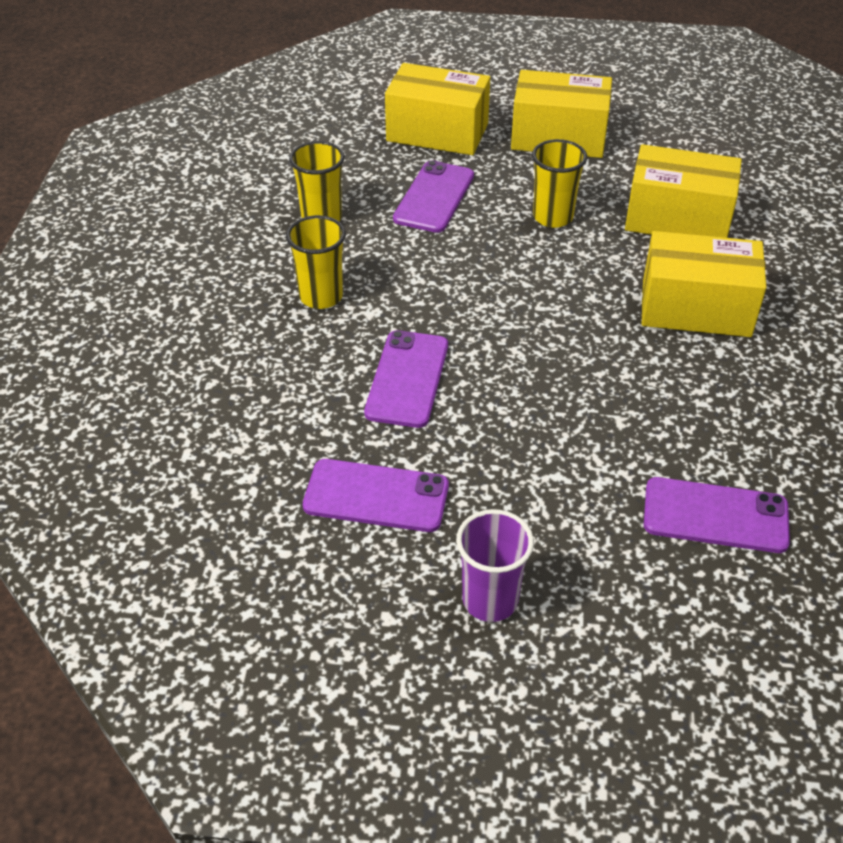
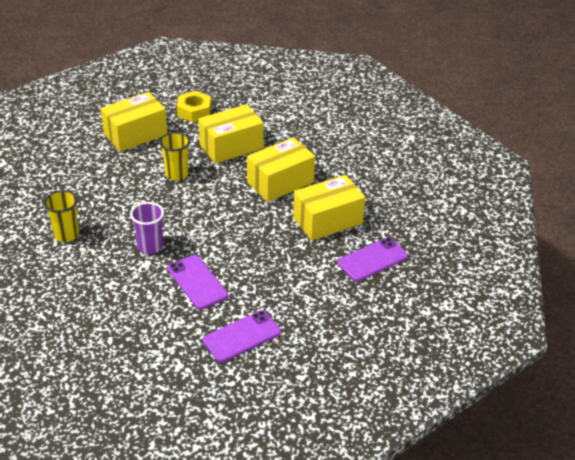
camera: 45 degrees left, 5 degrees down
yellow cup [286,215,346,309] -> none
yellow box [385,63,490,155] -> yellow box moved to [293,175,365,241]
purple phone [393,160,474,233] -> none
purple cup [456,509,534,622] -> purple cup moved to [130,202,164,254]
none -> yellow nut [177,91,211,122]

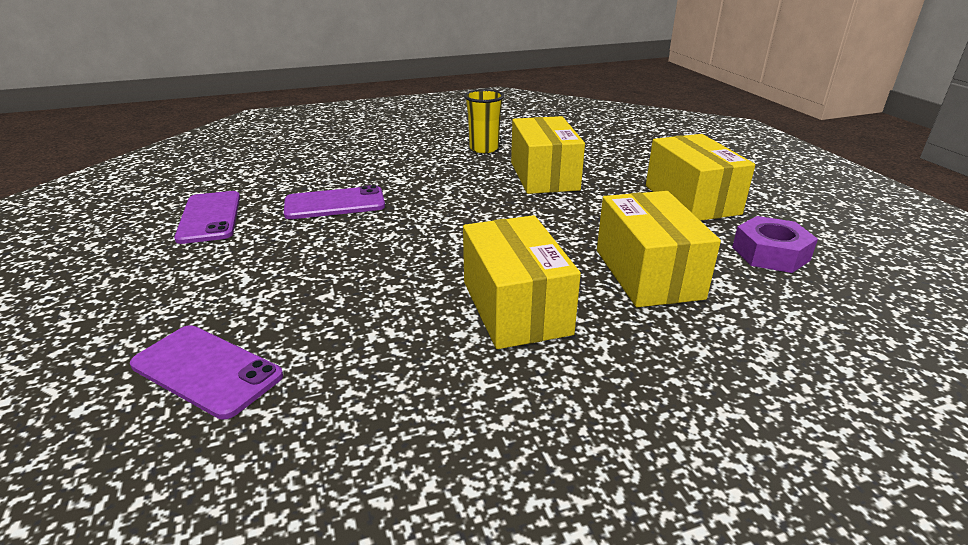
camera: 110 degrees right, 10 degrees down
purple cup [130,202,164,254] -> none
yellow cup [159,132,190,181] -> none
yellow nut [177,91,211,122] -> purple nut [732,216,818,273]
yellow box [293,175,365,241] -> yellow box moved to [511,116,585,194]
purple phone [337,237,408,282] -> purple phone turned 45 degrees counterclockwise [130,325,283,419]

